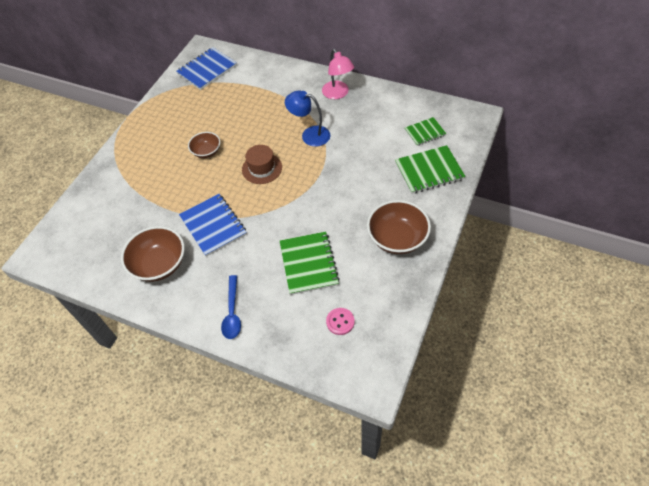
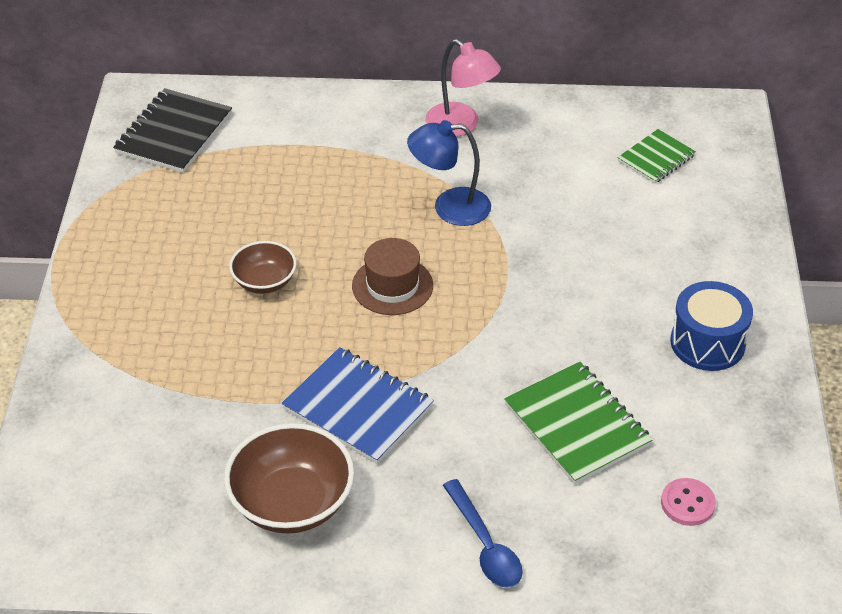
camera: 25 degrees left, 10 degrees down
blue notebook [176,47,237,90] -> black notebook [113,88,232,173]
brown bowl [367,200,431,254] -> blue drum [670,281,753,371]
green notebook [395,145,466,194] -> none

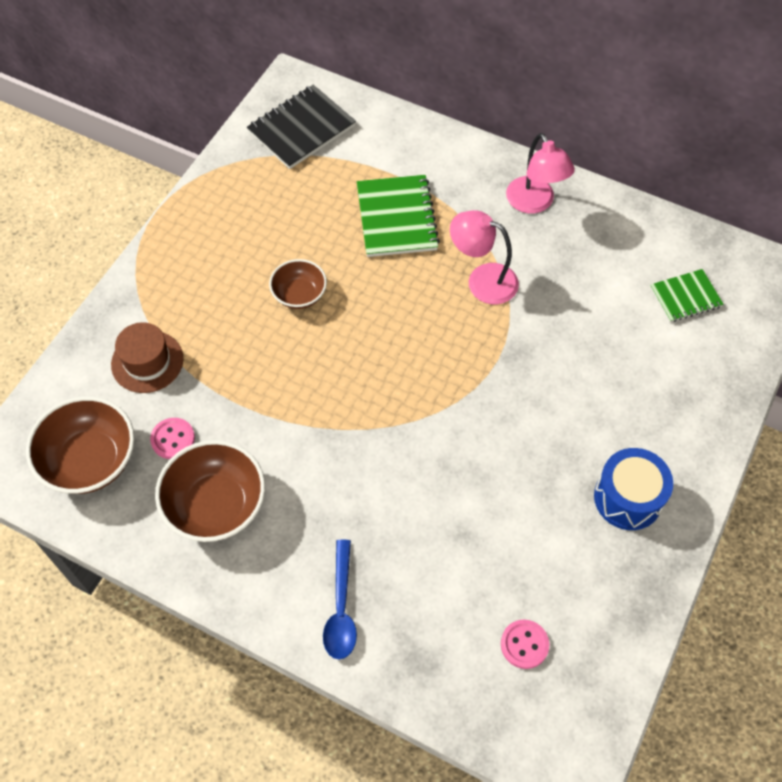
camera: 25 degrees right, 15 degrees up
blue notebook [282,347,434,464] -> none
brown hat [352,238,433,315] -> brown hat moved to [111,322,183,393]
blue lamp [407,120,491,226] -> pink lamp [450,210,519,304]
green notebook [504,362,652,485] -> green notebook moved to [357,175,440,257]
none -> brown bowl [26,396,135,494]
none -> pink button [150,418,195,459]

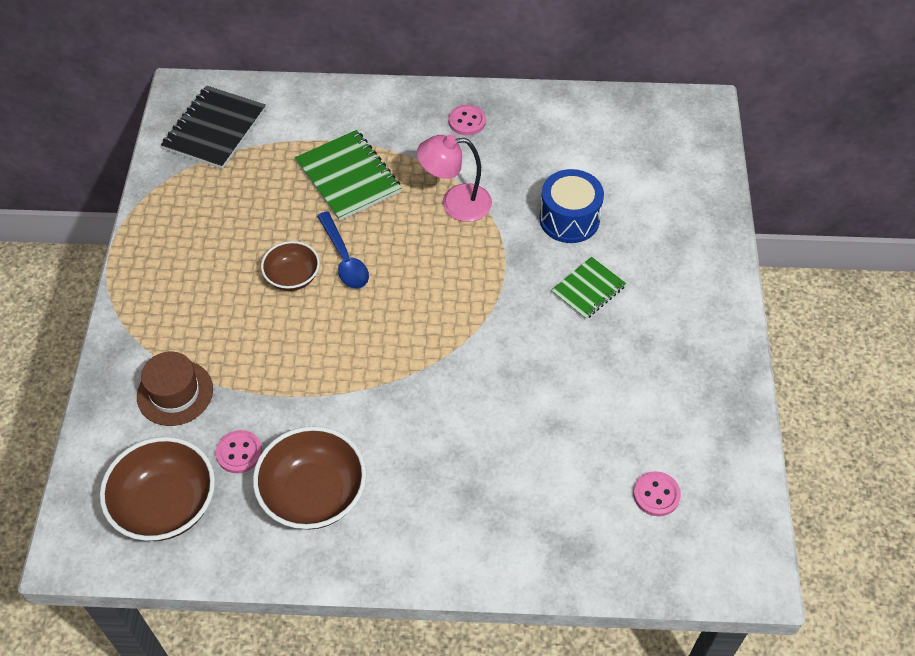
camera: 25 degrees left, 5 degrees down
blue spoon [323,540,357,659] -> blue spoon moved to [317,211,369,289]
pink lamp [506,133,575,214] -> pink button [448,105,486,136]
blue drum [594,448,673,530] -> blue drum moved to [539,169,604,243]
green notebook [650,269,724,322] -> green notebook moved to [551,257,626,320]

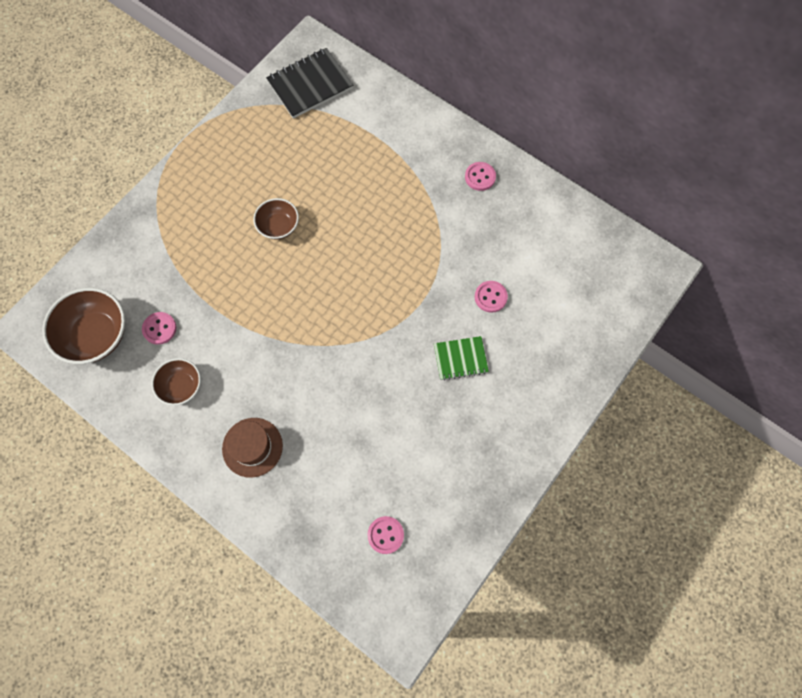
camera: 35 degrees right, 15 degrees up
brown hat [137,352,213,426] -> brown hat moved to [222,418,283,478]
brown bowl [253,426,367,530] -> brown bowl [152,358,201,406], size x0.59
green notebook [295,130,402,221] -> none
blue spoon [317,211,369,289] -> none
pink lamp [417,135,492,222] -> none
blue drum [539,169,604,243] -> pink button [475,281,508,313]

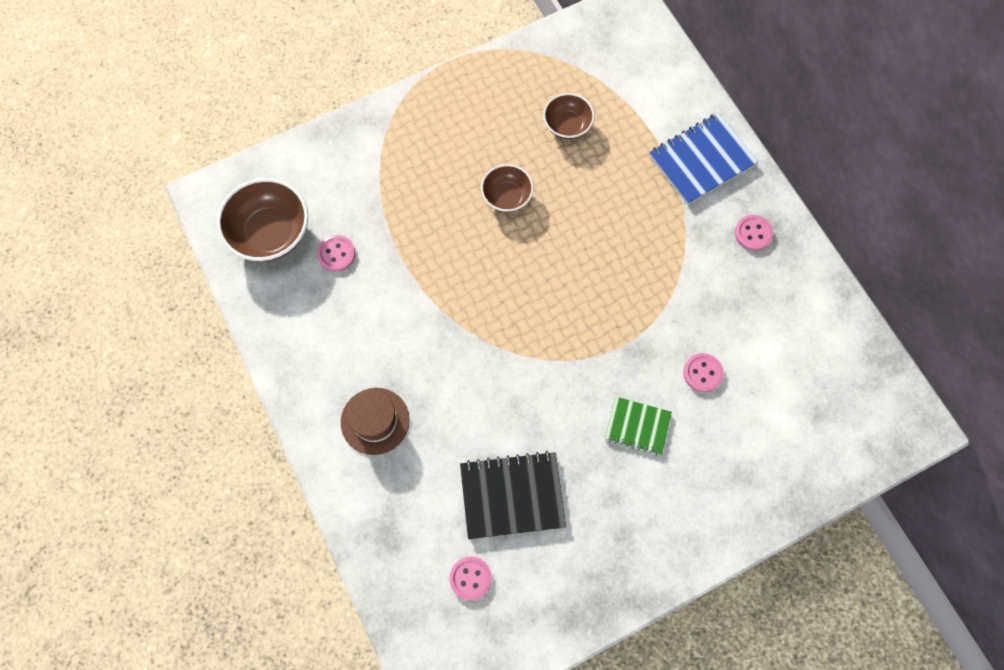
camera: 25 degrees right, 0 degrees up
brown bowl [152,358,201,406] -> brown bowl moved to [543,93,595,139]
black notebook [266,48,353,119] -> black notebook moved to [460,451,566,539]
none -> blue notebook [649,113,758,205]

